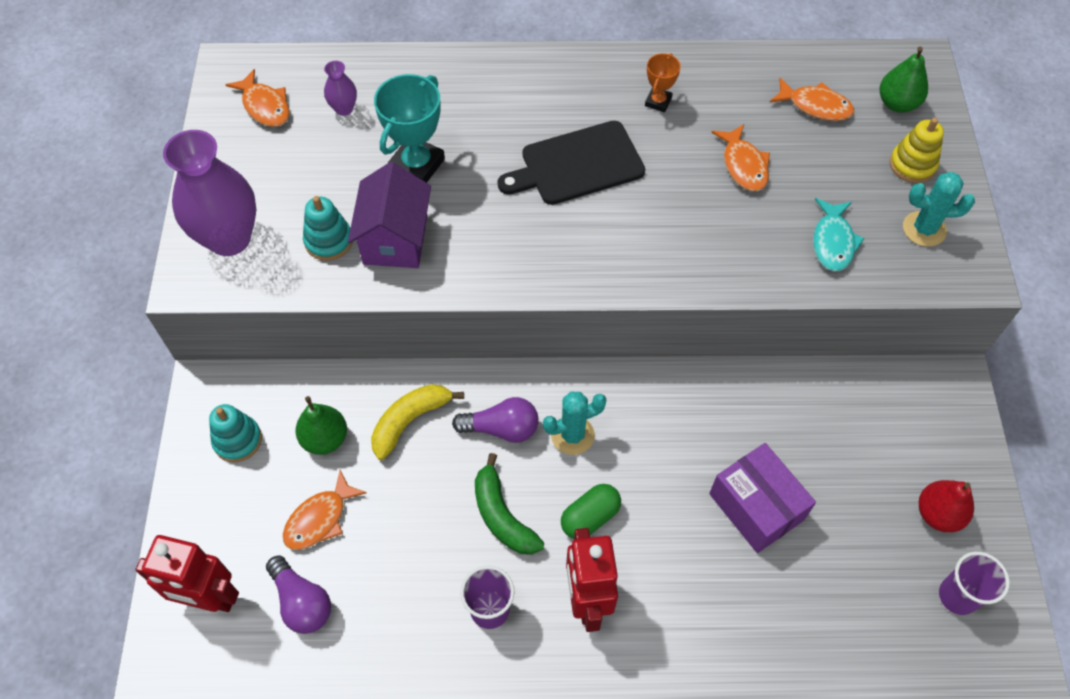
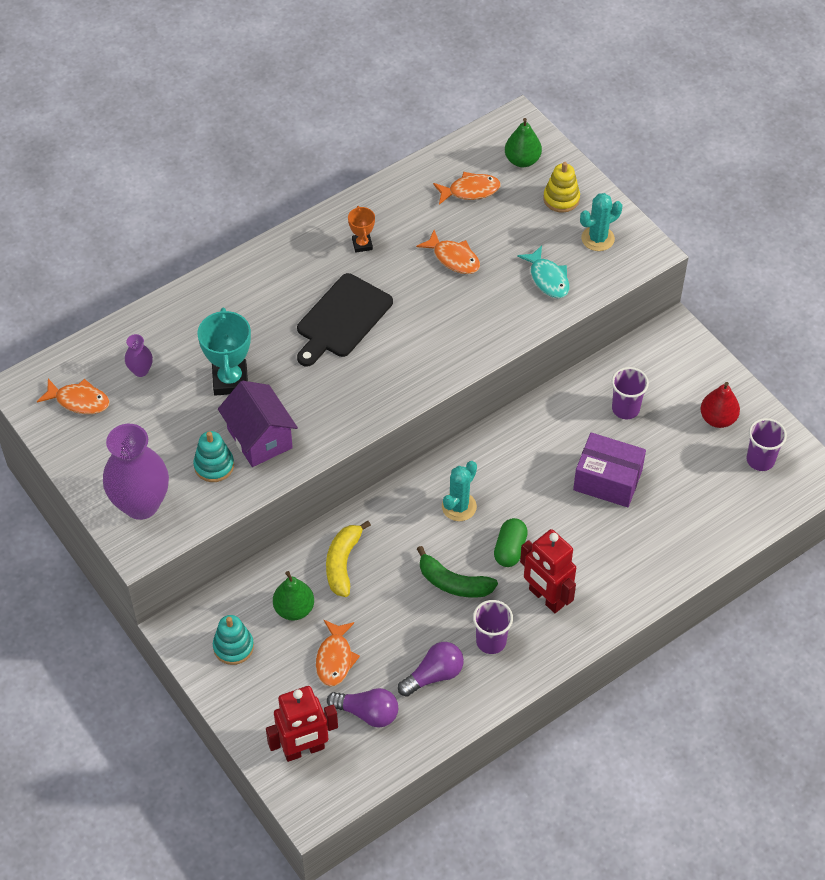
camera: 35 degrees left, 5 degrees down
purple light bulb [452,397,538,443] -> purple light bulb moved to [398,642,464,697]
none -> purple cup [612,367,649,419]

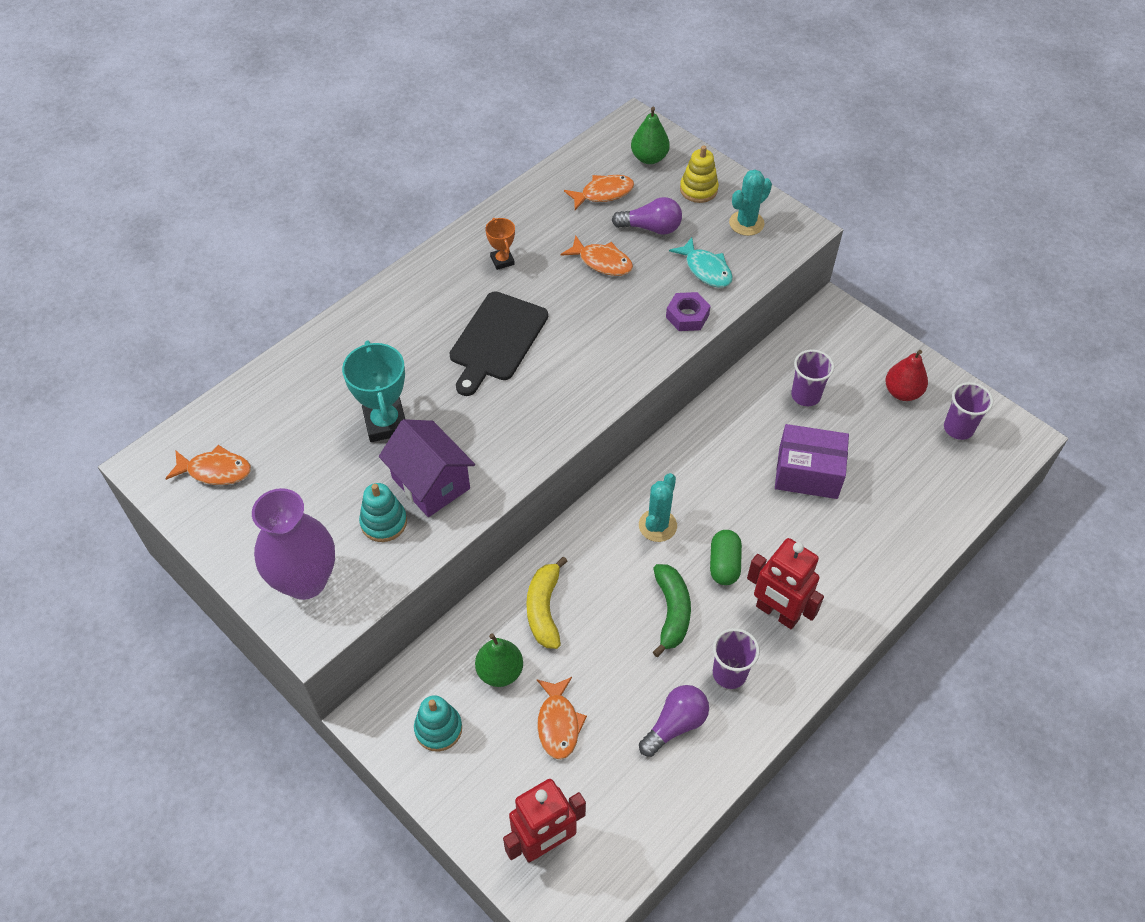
camera: 10 degrees left, 0 degrees up
purple vase [125,334,153,377] -> none
purple light bulb [327,688,398,727] -> purple light bulb moved to [612,197,682,235]
green banana [417,546,498,598] -> green banana turned 105 degrees counterclockwise [653,564,691,657]
none -> purple nut [666,292,711,331]

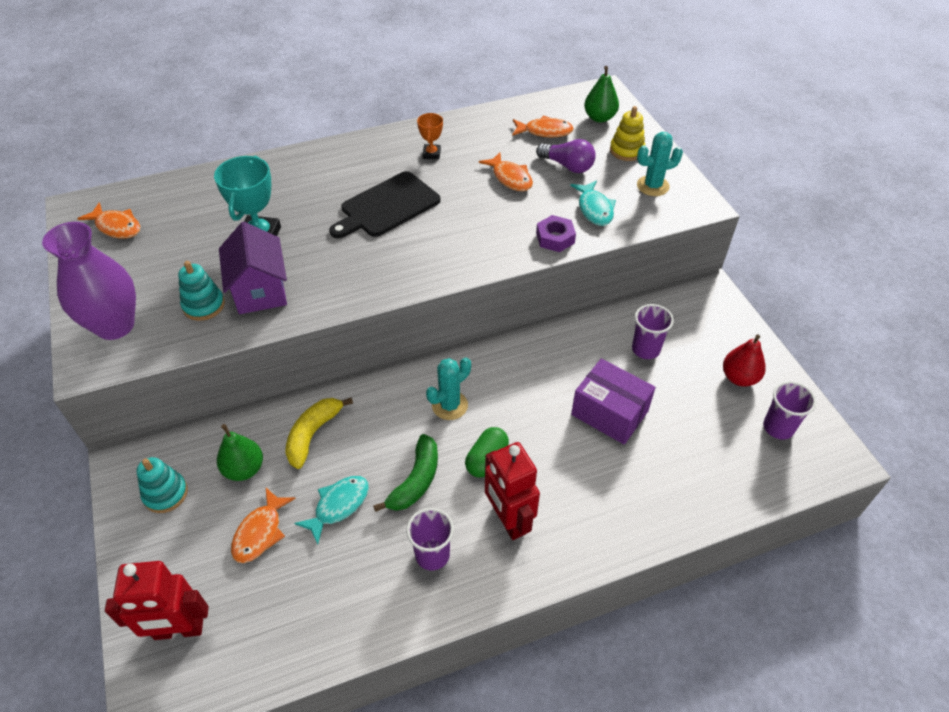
camera: 25 degrees right, 5 degrees down
purple light bulb [639,685,709,757] -> none
none -> turquoise fish [294,476,369,545]

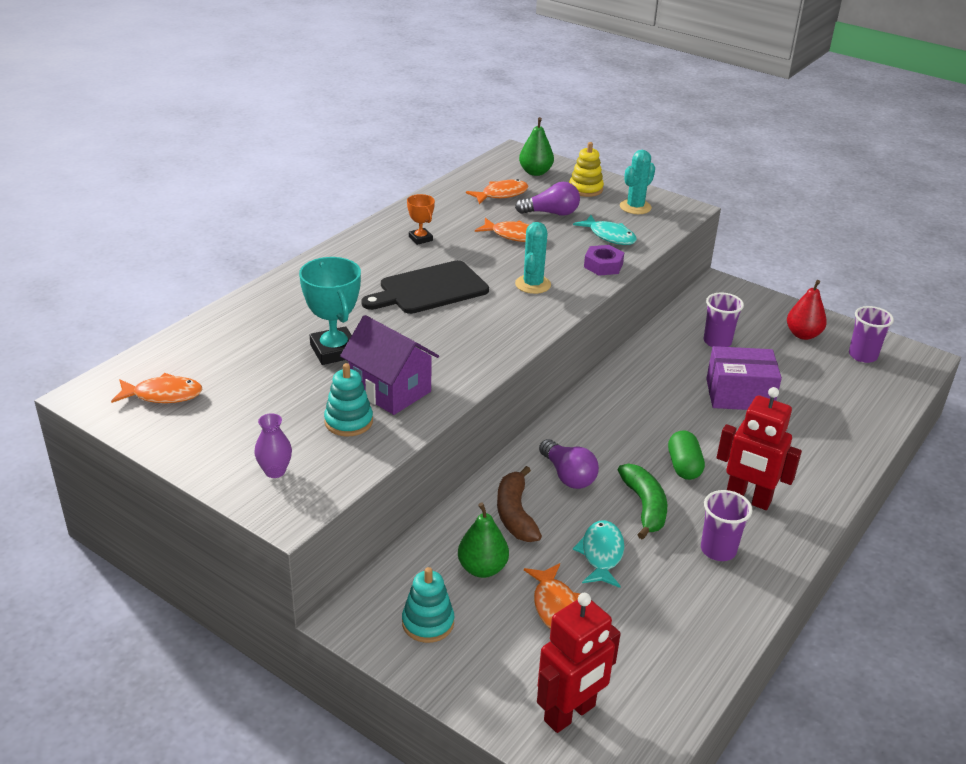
camera: 35 degrees left, 15 degrees down
purple vase [42,222,136,340] -> purple vase [254,413,292,478], size x0.45
yellow banana [285,397,353,469] -> brown banana [497,466,542,542]
black cutting board [329,171,441,239] -> black cutting board turned 45 degrees clockwise [361,260,489,314]
turquoise cactus [426,357,471,420] -> turquoise cactus moved to [515,222,551,294]
none -> purple light bulb [539,439,599,489]

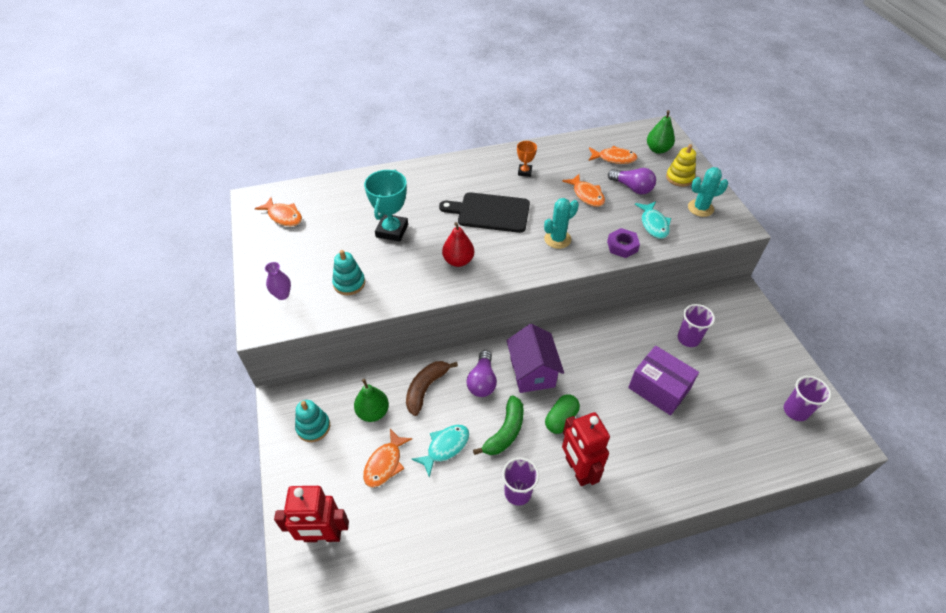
camera: 40 degrees right, 15 degrees up
purple house [340,315,439,415] -> purple house moved to [506,324,564,393]
red pear [787,280,827,340] -> red pear moved to [442,222,474,267]

